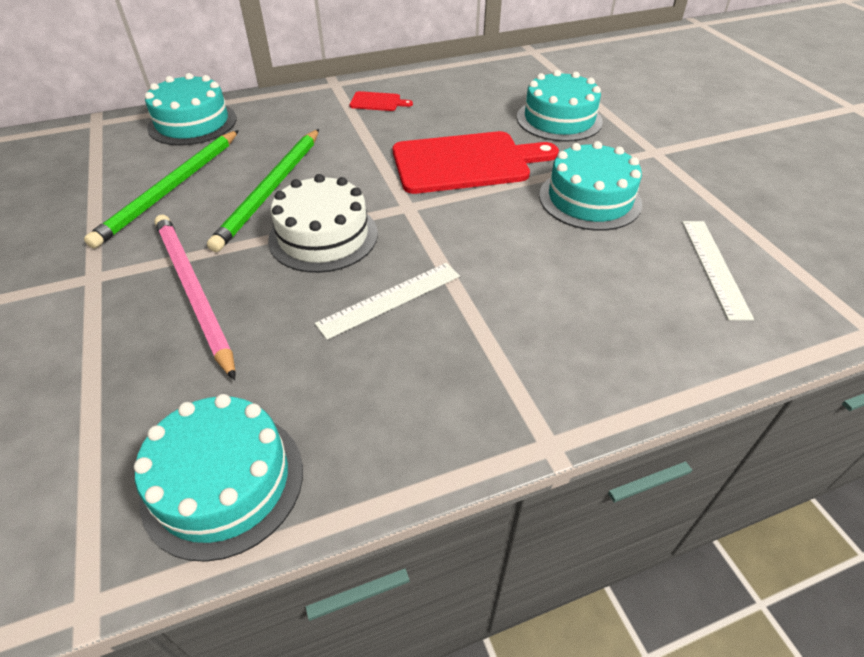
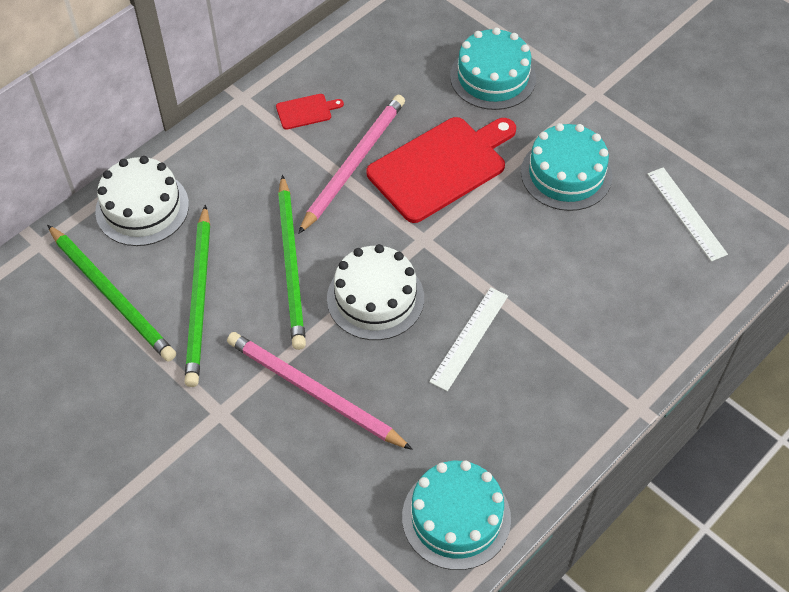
camera: 25 degrees left, 10 degrees up
turquoise cake [145,73,236,145] -> white cake [95,156,189,246]
none -> green pencil [47,225,176,361]
none -> pink pencil [298,95,405,234]

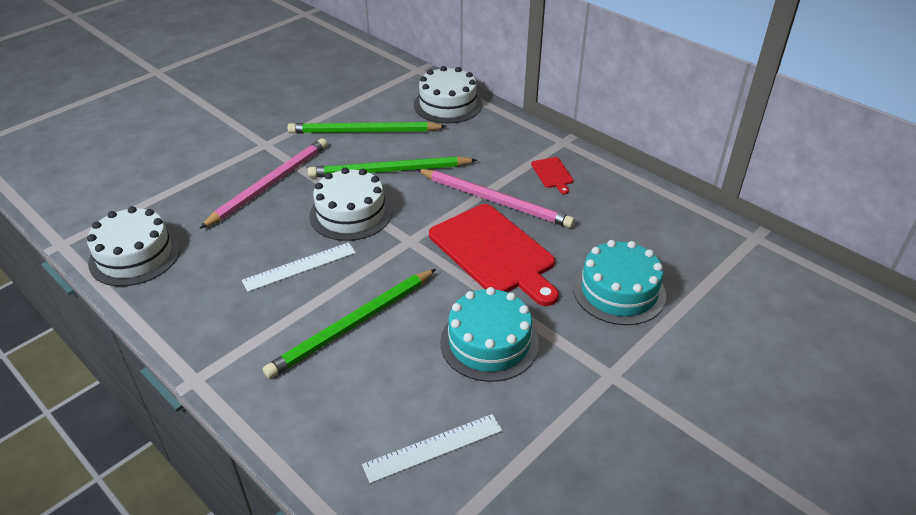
camera: 90 degrees right, 15 degrees down
green pencil [47,225,176,361] -> green pencil moved to [263,269,436,378]
turquoise cake [402,460,511,570] -> white cake [87,206,180,286]
white ruler [429,287,508,391] -> white ruler turned 60 degrees counterclockwise [242,242,356,292]

